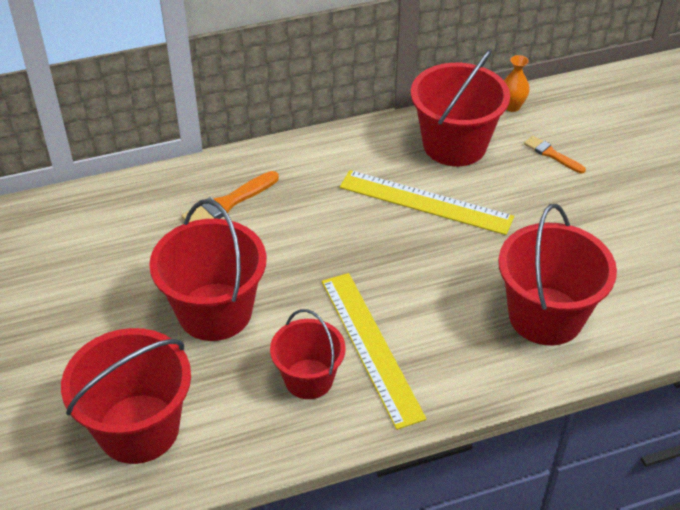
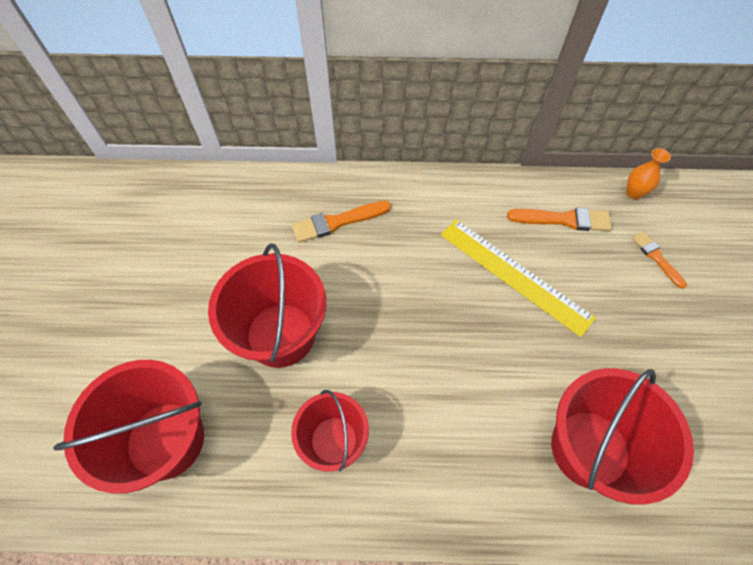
camera: 20 degrees right, 15 degrees up
yellow ruler [322,273,427,430] -> none
red bucket [411,49,510,166] -> orange brush [507,208,612,231]

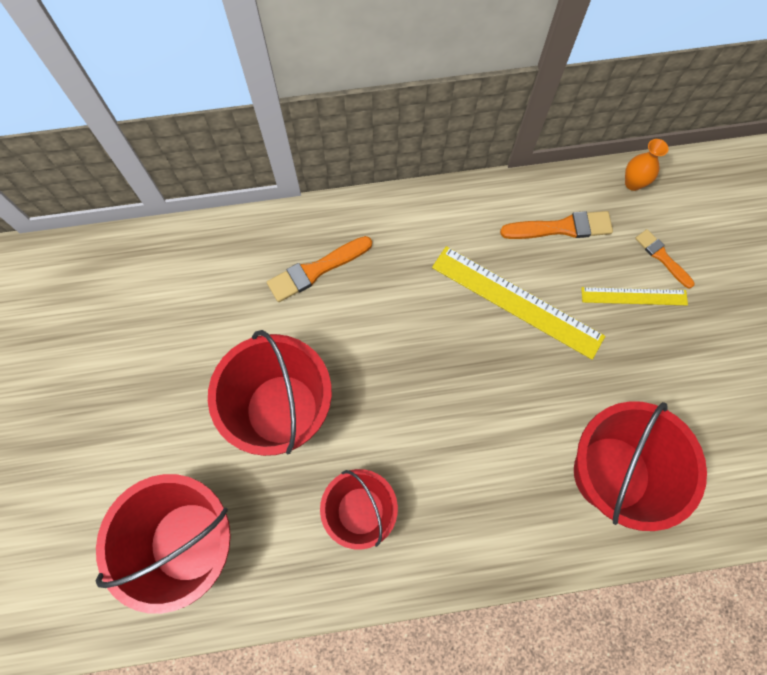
camera: 10 degrees left, 10 degrees up
none -> yellow ruler [581,287,688,305]

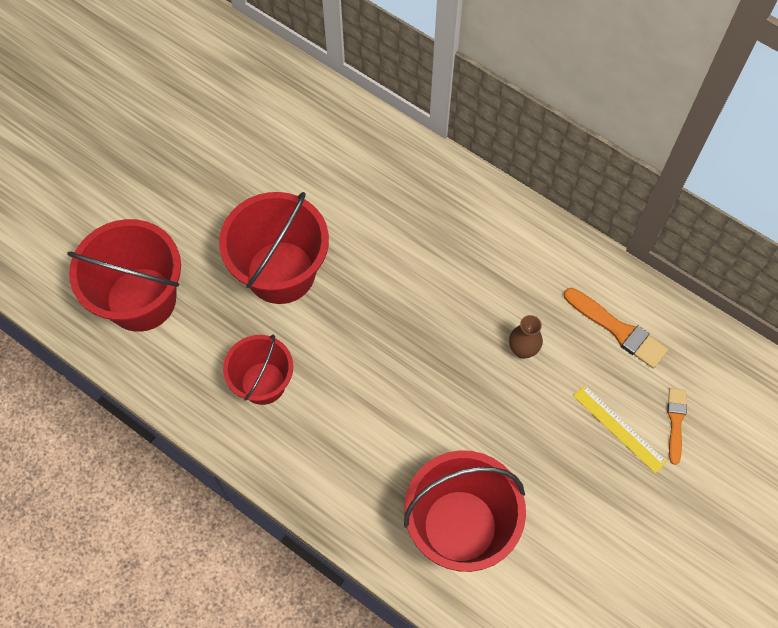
camera: 45 degrees right, 5 degrees down
orange brush [267,236,372,302] -> none
yellow ruler [432,246,605,360] -> brown vase [509,315,543,359]
orange vase [625,139,669,191] -> none

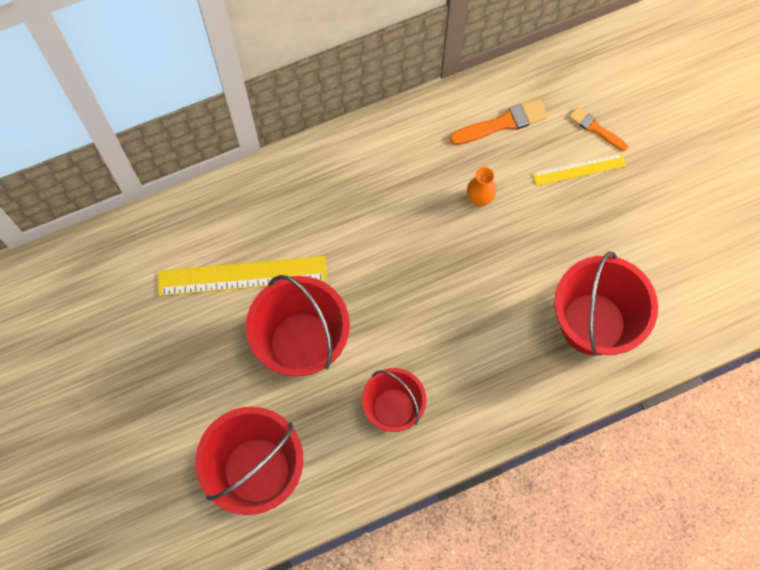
camera: 60 degrees left, 5 degrees up
brown vase [509,315,543,359] -> orange vase [467,167,496,207]
none -> yellow ruler [158,256,327,296]

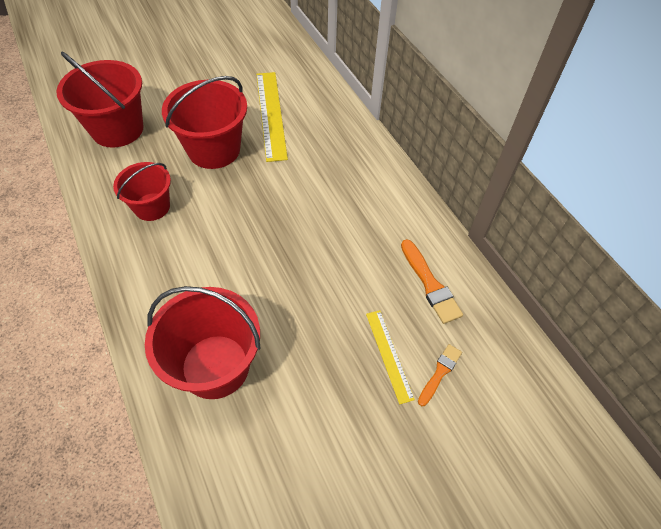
camera: 85 degrees right, 15 degrees down
orange vase [467,167,496,207] -> none

